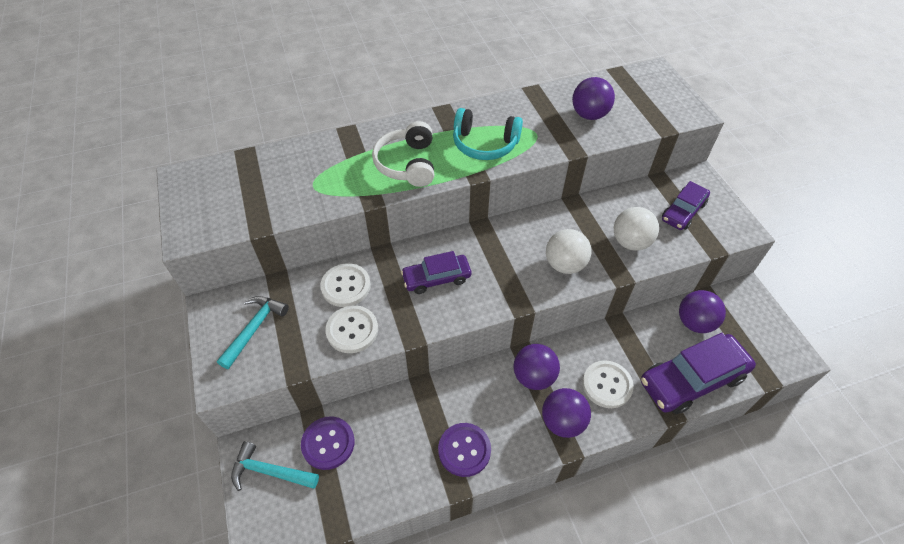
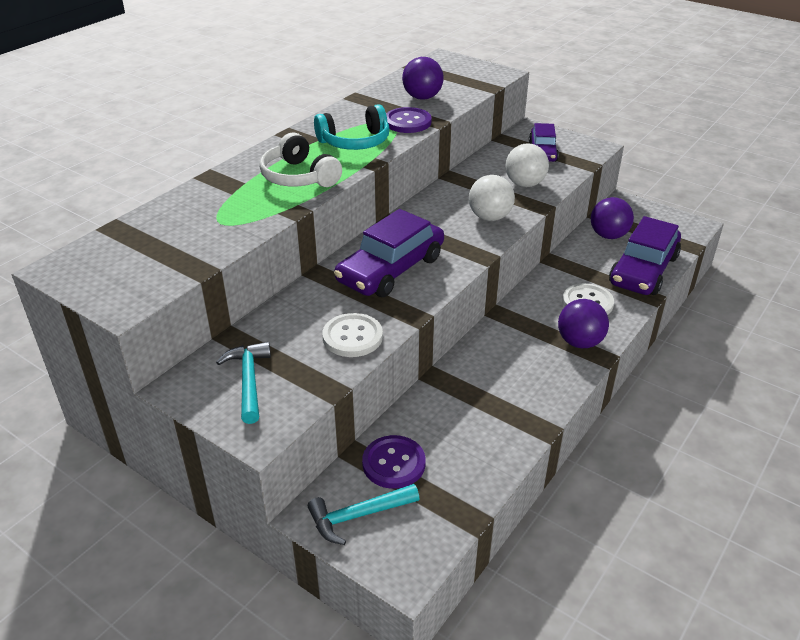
camera: 35 degrees left, 15 degrees down
white button [320,263,371,307] -> none
purple car [401,251,471,294] -> purple car [334,209,444,297], size x1.66
purple button [438,423,491,477] -> purple button moved to [386,107,431,133]
purple ball [514,344,560,390] -> none

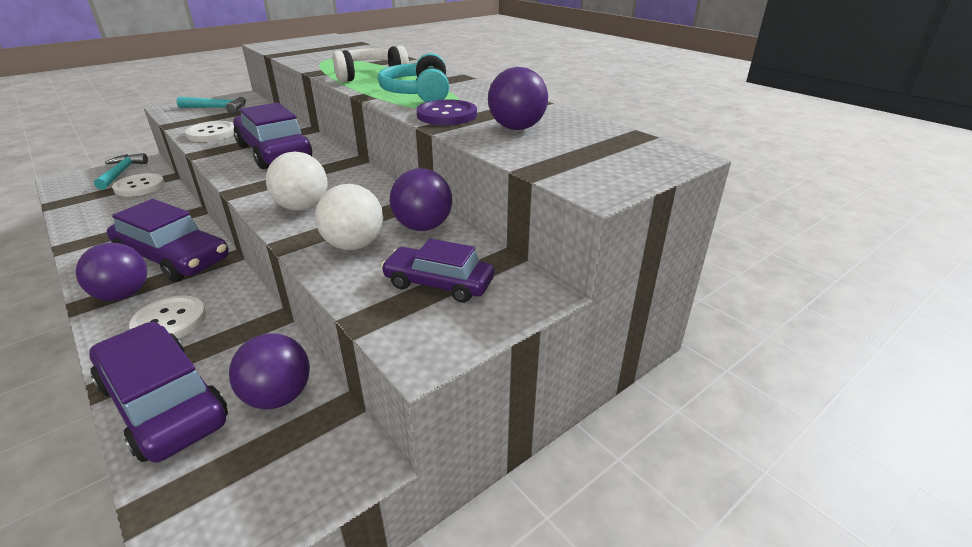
camera: 105 degrees right, 5 degrees down
purple button [362,435,426,489] -> white button [112,173,165,197]
none -> purple car [107,199,229,282]
none -> purple ball [390,168,452,231]

